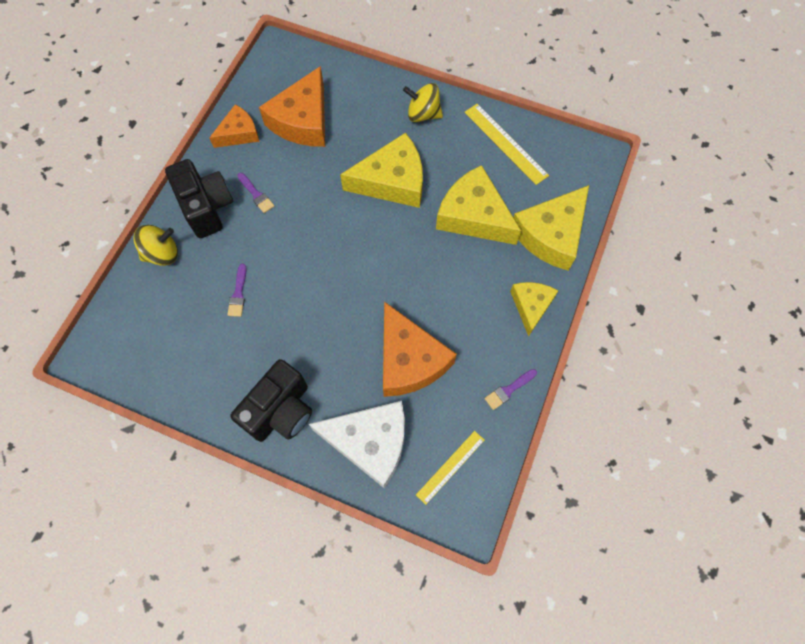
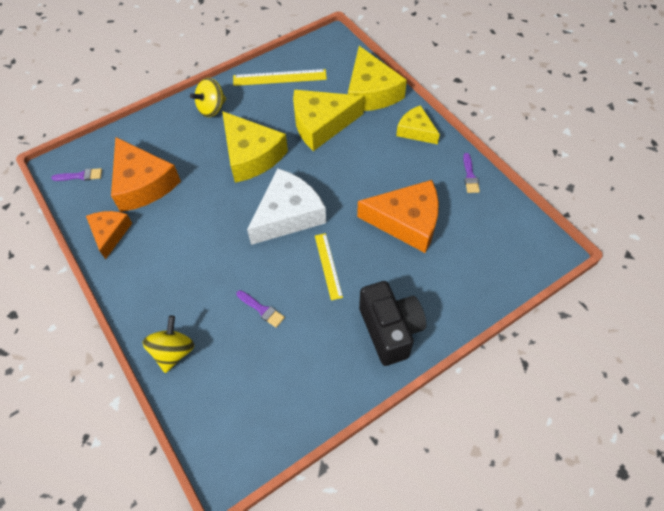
camera: 55 degrees left, 10 degrees down
black camera [165,159,233,238] -> none
purple brush [237,173,274,213] -> purple brush moved to [51,168,102,181]
white cheese [309,401,405,489] -> white cheese moved to [247,168,326,245]
yellow cheese [340,132,423,208] -> yellow cheese turned 120 degrees clockwise [222,111,288,183]
yellow ruler [416,431,484,505] -> yellow ruler moved to [315,233,343,300]

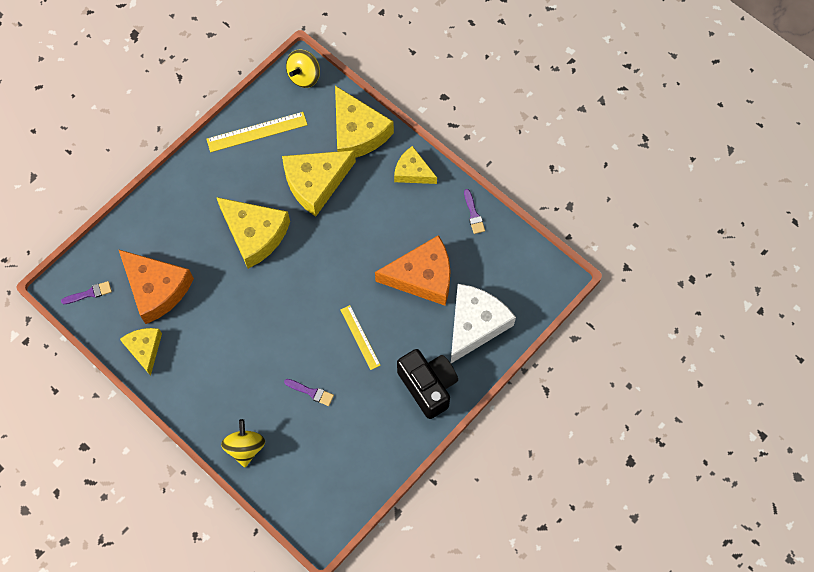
camera: 15 degrees left, 10 degrees up
orange cheese [86,211,132,259] -> yellow cheese [120,328,162,376]
yellow spinning top [190,77,226,117] -> yellow spinning top moved to [286,50,320,88]
white cheese [247,168,326,245] -> white cheese moved to [451,284,516,363]

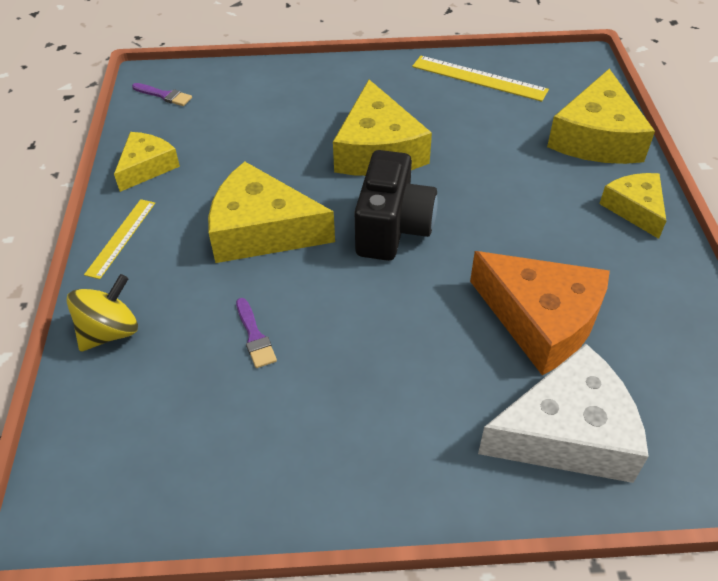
camera: 45 degrees right, 20 degrees down
orange cheese [118,249,194,324] -> none
yellow cheese [282,150,356,217] -> yellow cheese moved to [208,161,335,263]
yellow spinning top [286,50,320,88] -> none
yellow ruler [340,305,381,370] -> yellow ruler moved to [84,199,155,279]
black camera [397,349,458,419] -> black camera moved to [355,150,438,261]
purple brush [464,189,485,234] -> none

